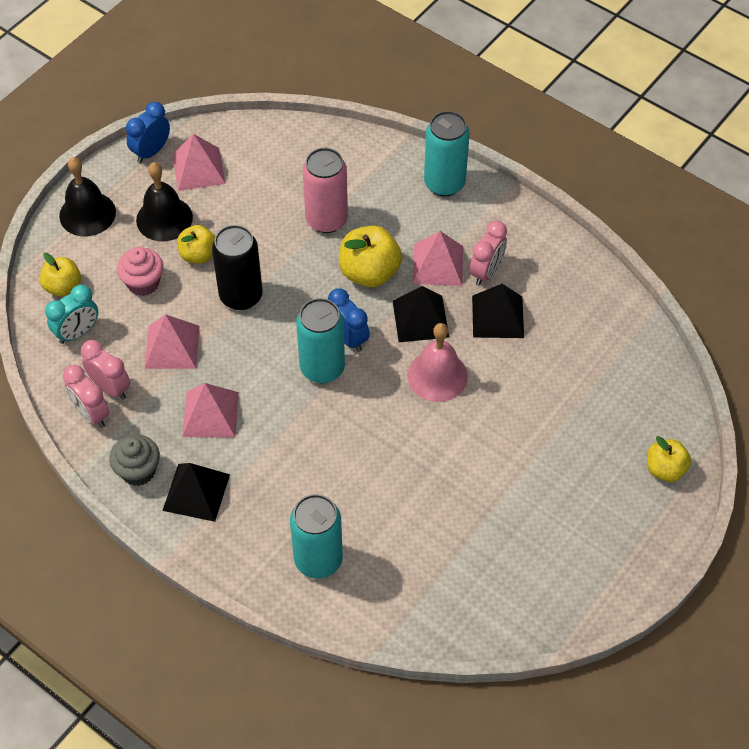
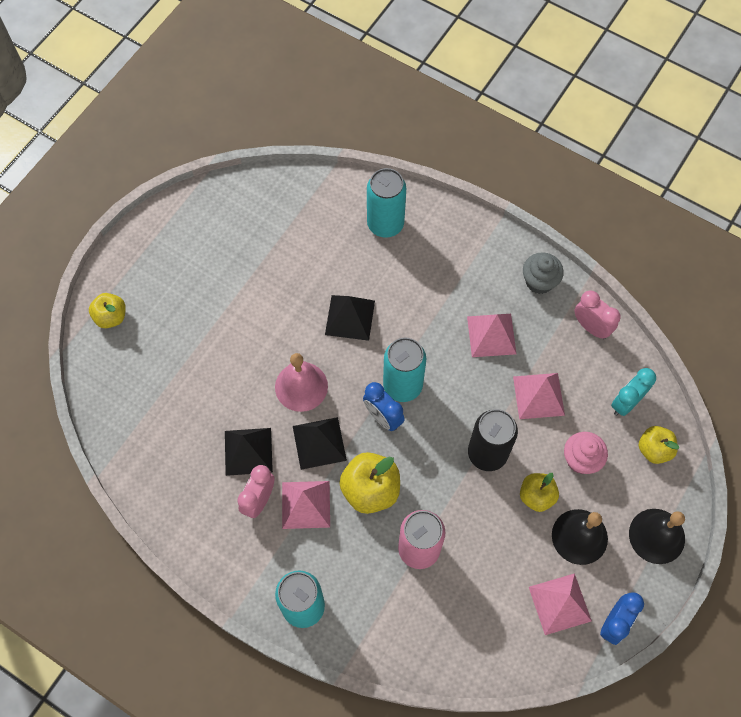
camera: 175 degrees right, 10 degrees up
pink clock [81,340,130,400] -> none
black pyramid [162,463,230,522] -> black pyramid moved to [325,295,375,341]

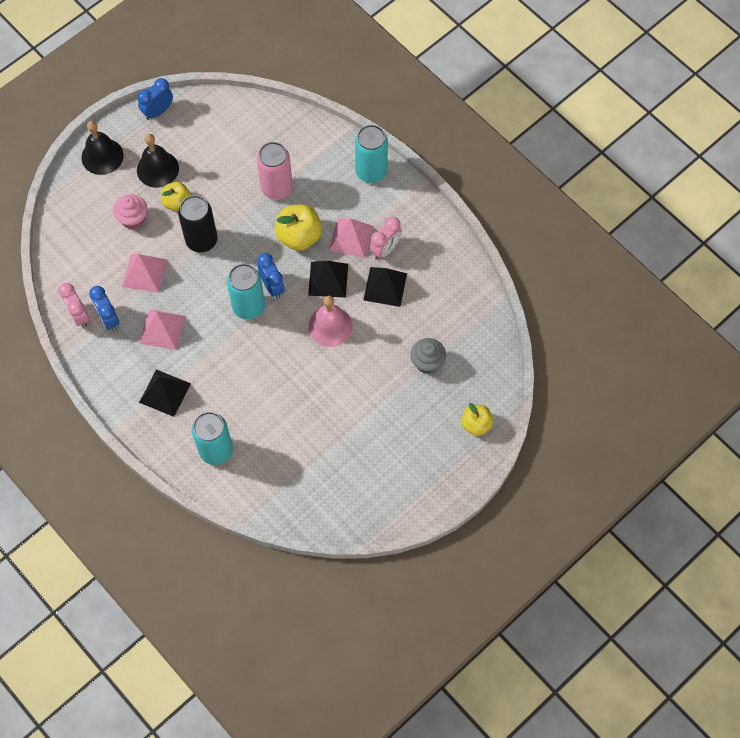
camera: 165 degrees left, 0 degrees up
black pyramid [325,295,375,341] -> black pyramid moved to [139,370,191,417]
grey cupcake [523,252,564,294] -> grey cupcake moved to [410,338,446,374]
pink pyramid [529,573,592,635] -> none
turquoise clock [611,368,656,416] -> none
yellow apple [639,426,679,464] -> none
none -> blue clock [89,286,119,331]

